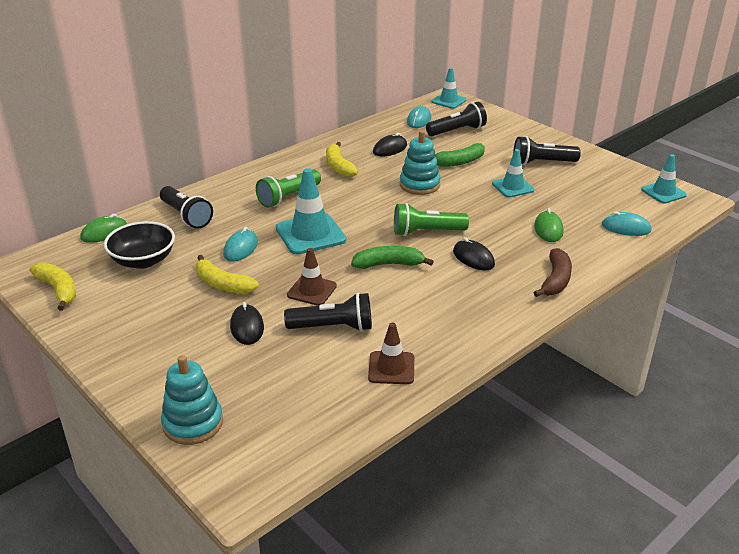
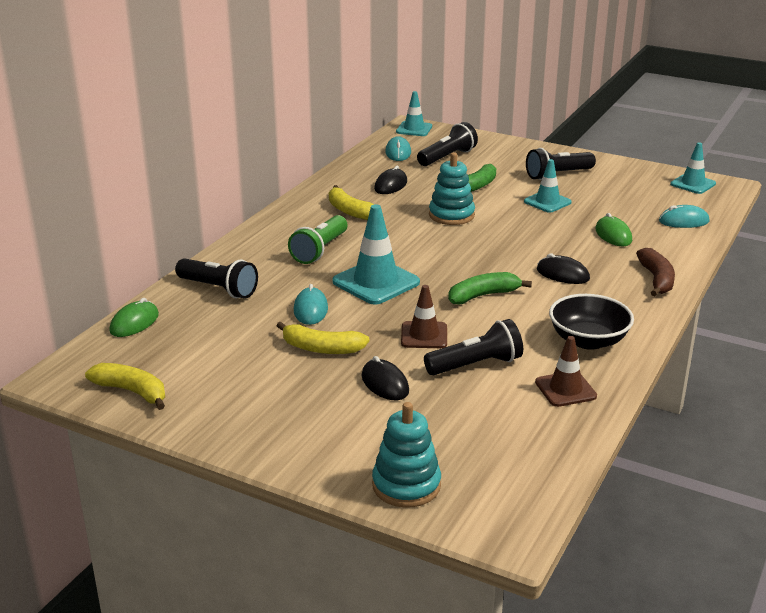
camera: 20 degrees left, 5 degrees down
black bowl [104,221,175,269] -> black bowl moved to [549,294,634,350]
green flashlight [394,203,469,236] -> none

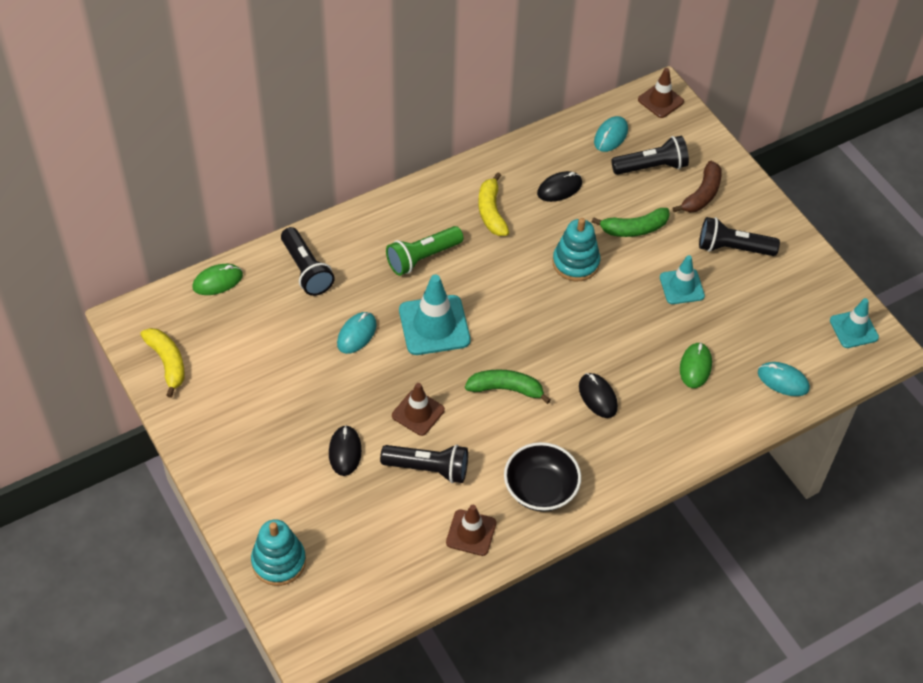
camera: 30 degrees right, 25 degrees up
yellow banana [277,322,370,354] -> none
turquoise traffic cone [396,91,432,136] -> brown traffic cone [638,68,684,118]
brown banana [636,248,675,296] -> brown banana moved to [673,161,722,212]

